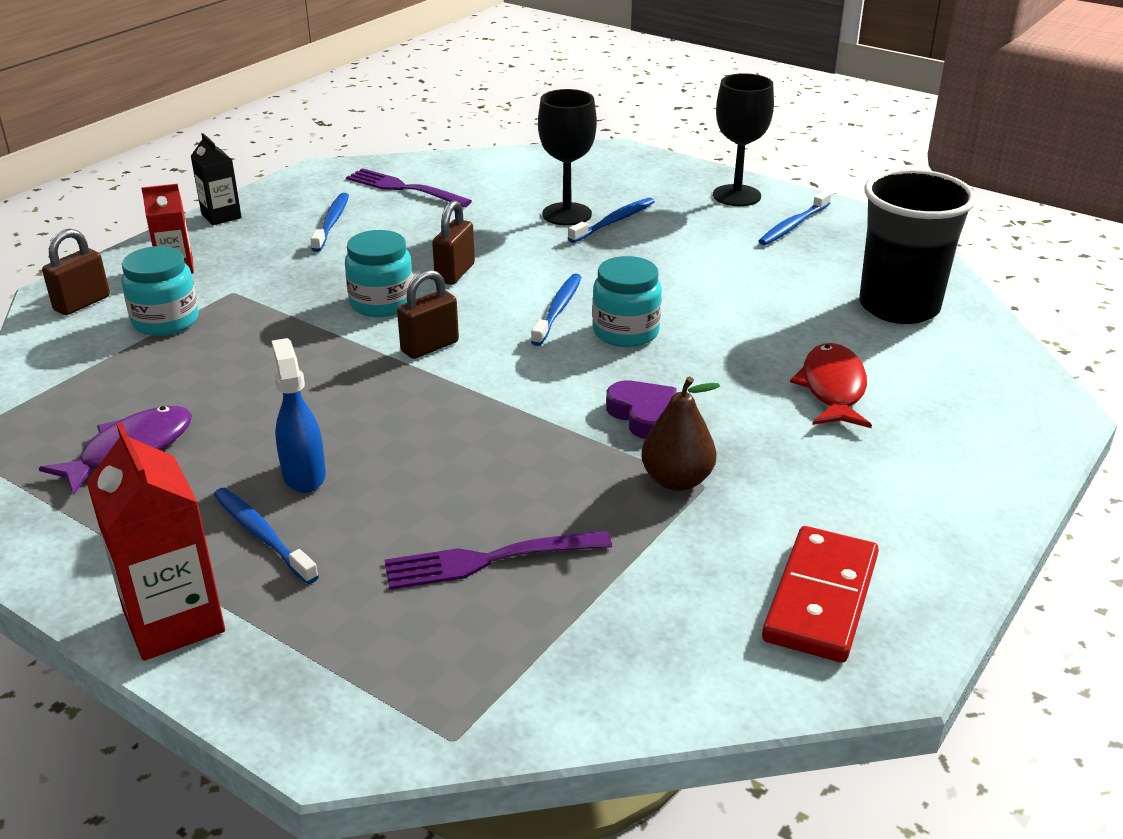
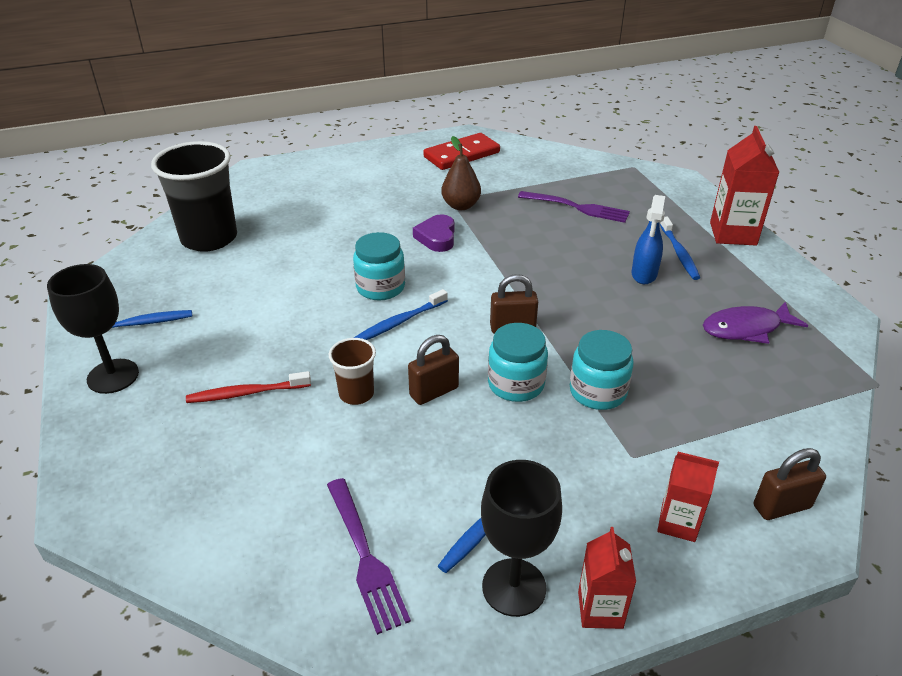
camera: 145 degrees left, 5 degrees up
turquoise jar [121,246,199,336] -> turquoise jar moved to [570,330,634,410]
black carton [191,133,242,225] -> red carton [578,527,636,629]
black goblet [538,89,597,226] -> black goblet moved to [481,460,562,617]
blue toothbrush [568,197,655,243] -> red toothbrush [186,371,311,403]
red fish [790,343,872,428] -> none
none -> brown cup [329,338,376,405]

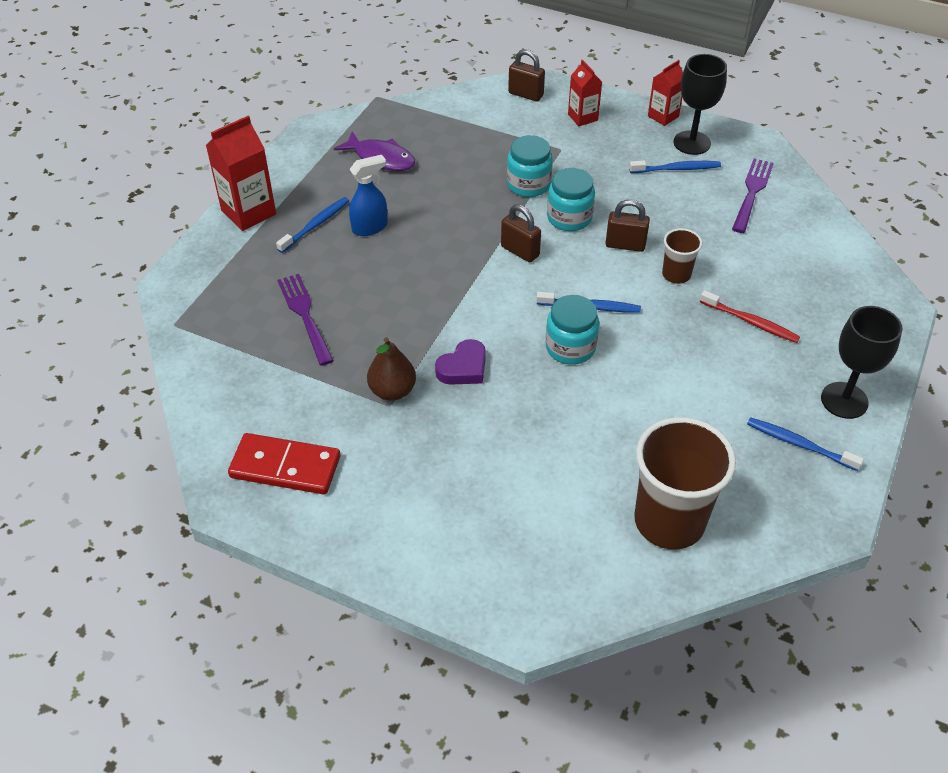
camera: 135 degrees left, 10 degrees up
black cup [151,141,237,252] -> brown cup [634,417,736,550]

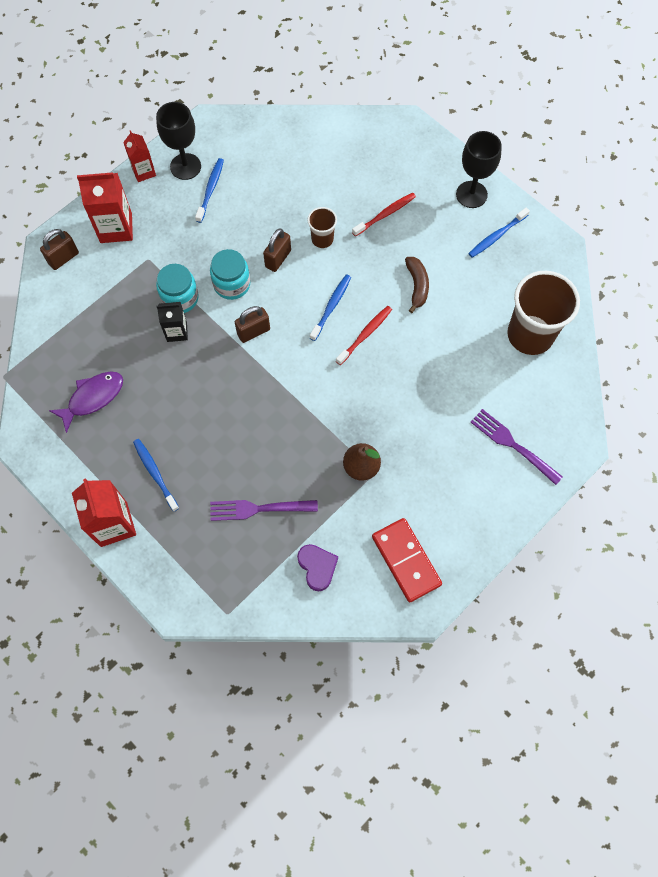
camera: 70 degrees left, 20 degrees up
red domino [228,433,340,494] -> red domino turned 60 degrees counterclockwise [372,518,442,602]
blue spray bottle [349,155,387,236] -> none
purple heart [435,339,486,385] -> purple heart moved to [297,544,338,591]
turquoise jar [546,295,599,365] -> red toothbrush [336,306,392,365]
red carton [568,60,602,126] -> red carton [77,172,133,243], size x1.64
purple fork [732,158,774,233] -> purple fork moved to [471,409,563,485]
none -> black carton [157,302,188,342]
none -> brown banana [405,257,429,313]

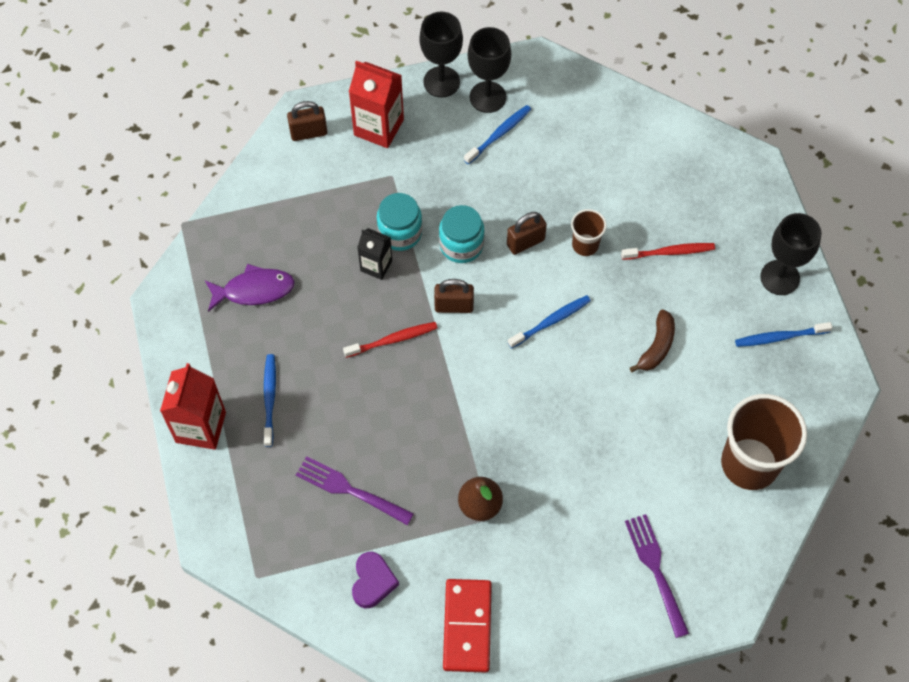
camera: 30 degrees right, 5 degrees down
red carton [123,130,156,182] -> black goblet [419,12,463,97]
red toothbrush [336,306,392,365] -> red toothbrush moved to [343,322,437,358]

